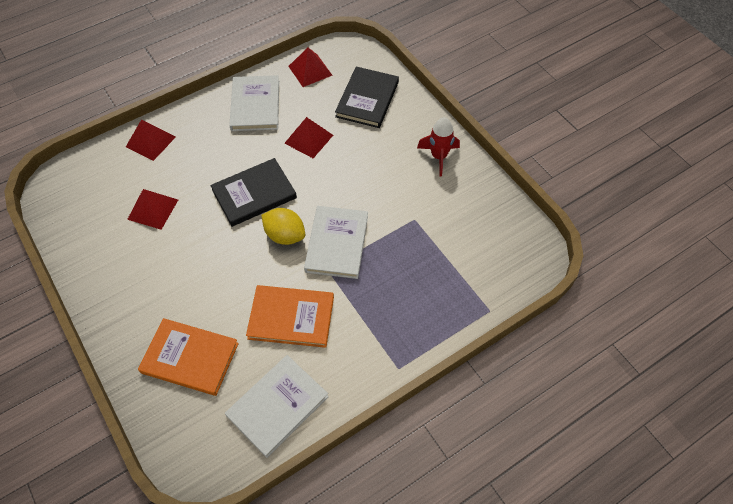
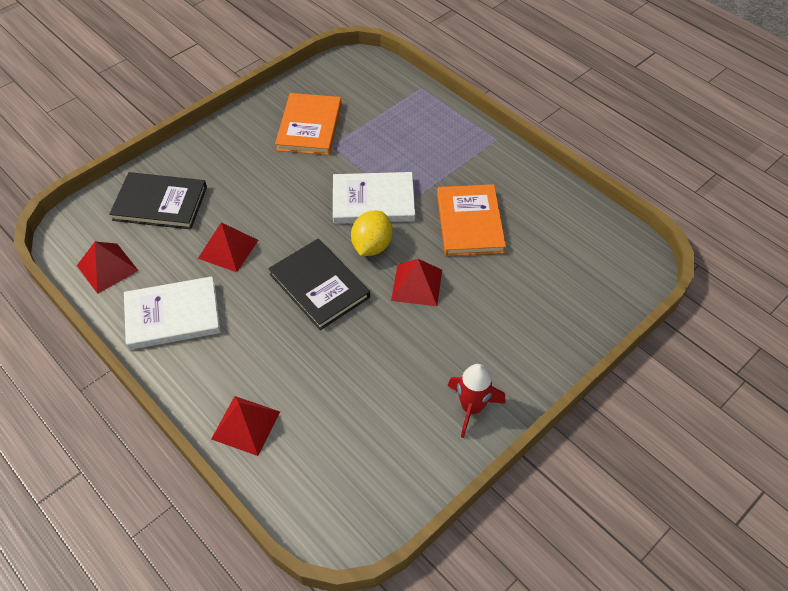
camera: 100 degrees left, 5 degrees down
red pyramid [127,189,178,230] -> red pyramid moved to [391,259,442,306]
orange book [138,318,239,396] -> orange book moved to [275,93,342,155]
white book [225,355,329,458] -> none
red rocket [417,117,460,177] -> red rocket moved to [448,364,506,438]

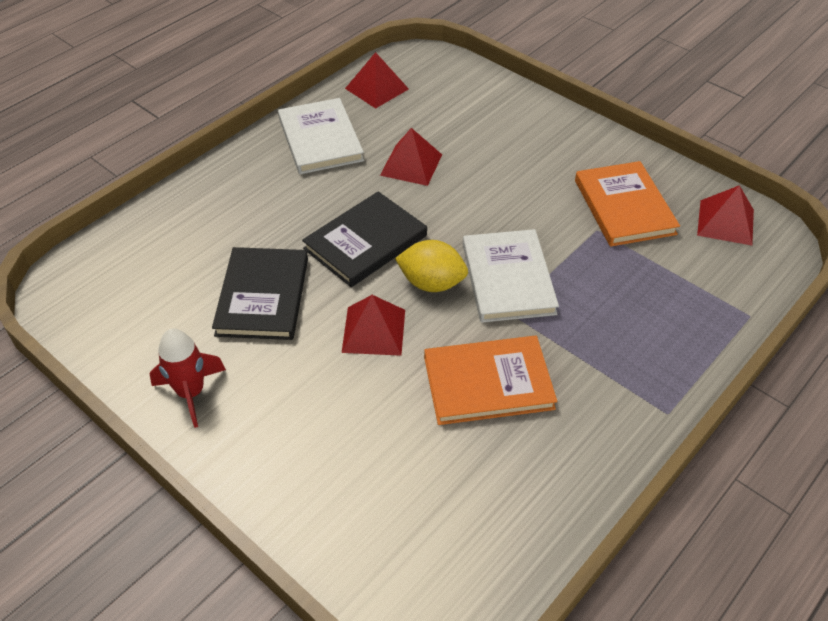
camera: 85 degrees right, 5 degrees down
black book [109,172,207,230] -> black book moved to [212,247,308,340]
red pyramid [211,396,280,456] -> red pyramid moved to [697,185,754,246]
orange book [275,93,342,155] -> orange book turned 75 degrees clockwise [575,161,680,247]

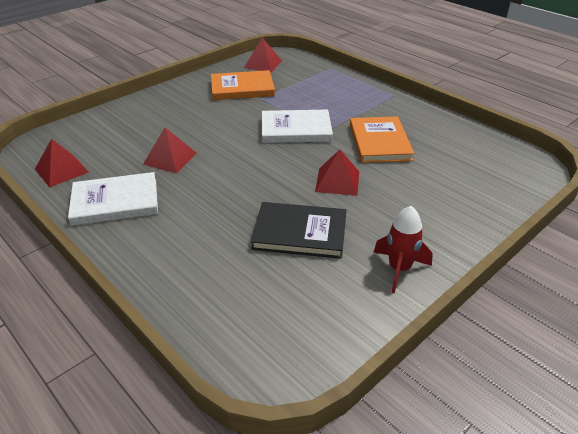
camera: 85 degrees left, 10 degrees down
black book [302,191,427,287] -> none
yellow lemon [395,240,468,292] -> none

